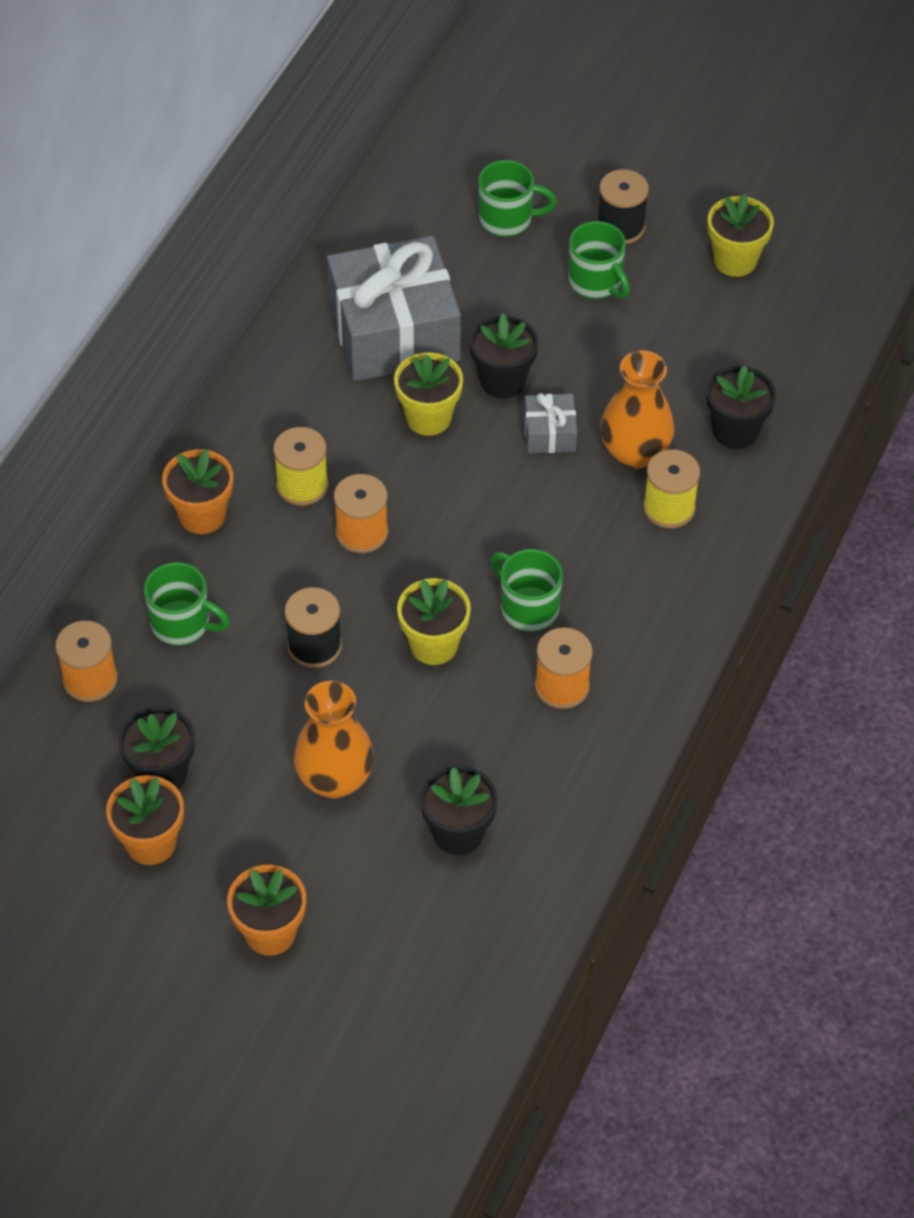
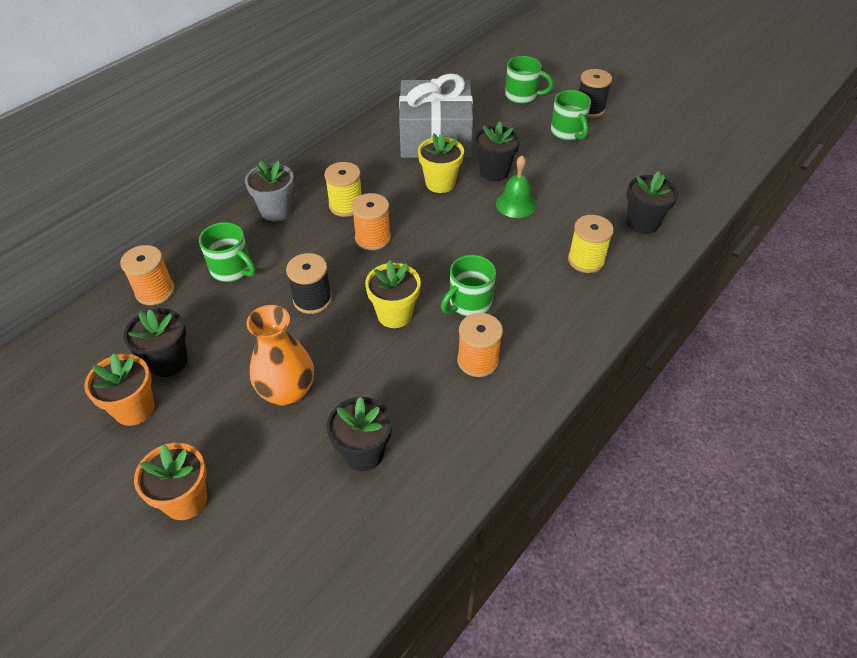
camera: 15 degrees right, 5 degrees down
orange flower pot [162,449,233,534] -> grey flower pot [245,160,294,221]
green mug [491,549,563,632] -> green mug turned 105 degrees counterclockwise [441,255,496,316]
grey gift [524,393,577,453] -> green bell [496,156,536,218]
orange vase [600,350,675,469] -> none
yellow flower pot [708,193,774,277] -> none

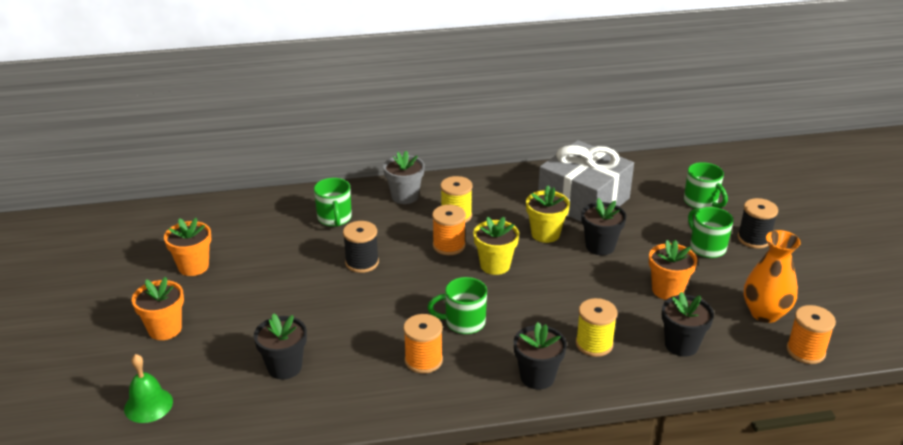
camera: 40 degrees right, 15 degrees down
orange spool [120,245,175,305] -> orange spool moved to [787,305,836,364]
black flower pot [123,308,188,377] -> black flower pot moved to [514,322,567,390]
orange vase [246,305,314,406] -> orange vase moved to [744,230,801,323]
yellow flower pot [365,260,421,328] -> yellow flower pot moved to [473,217,519,275]
green bell [496,156,536,218] -> green bell moved to [124,354,173,423]
green mug [551,90,591,141] -> green mug turned 135 degrees clockwise [688,207,733,258]
none -> orange flower pot [649,240,697,300]

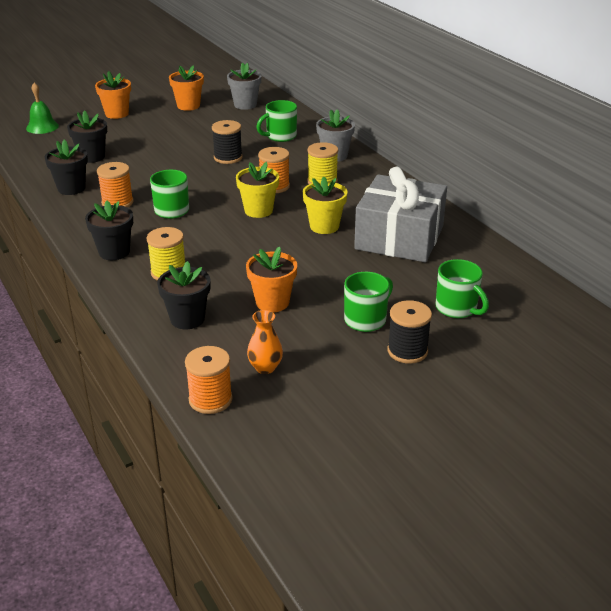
camera: 70 degrees right, 0 degrees up
black flower pot [581,198,626,255] -> black flower pot moved to [45,139,88,195]
green mug [684,162,728,209] -> green mug turned 75 degrees counterclockwise [436,259,489,318]
orange vase [744,230,801,323] -> orange vase [247,310,283,374], size x0.60
none -> grey flower pot [227,63,262,110]

